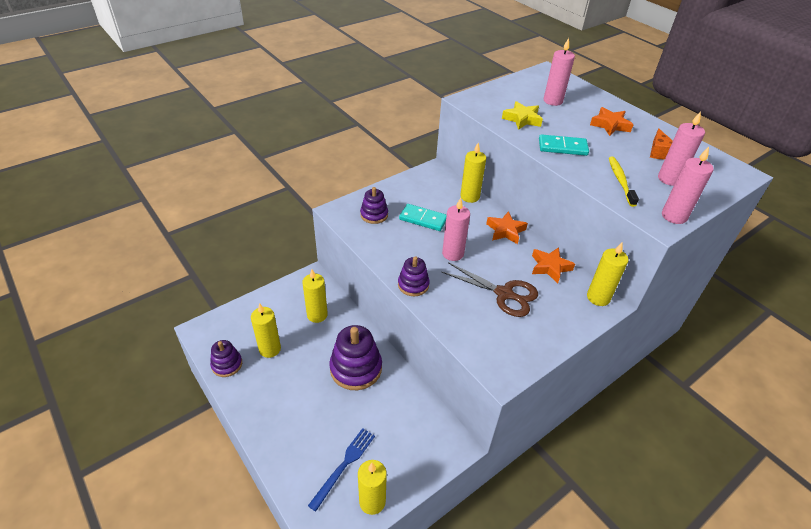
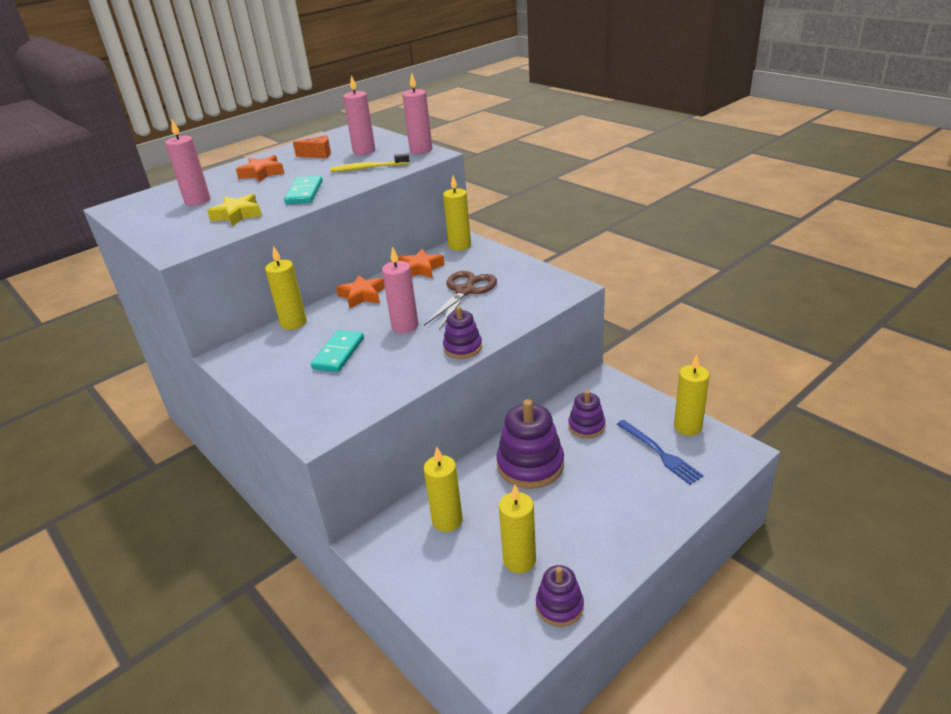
camera: 90 degrees left, 10 degrees down
blue fork [308,428,375,512] -> blue fork turned 150 degrees counterclockwise [617,420,704,485]
purple stacking toy [360,187,388,224] -> purple stacking toy moved to [568,390,606,438]

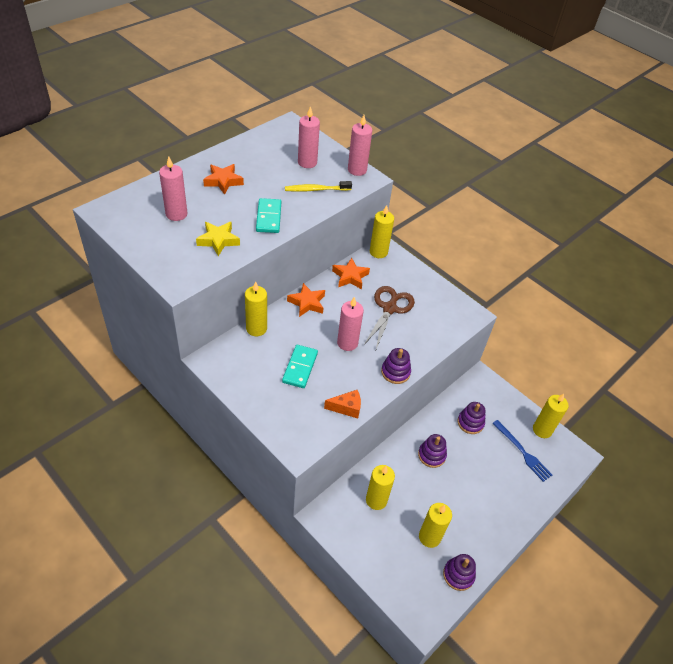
camera: 10 degrees left, 15 degrees up
orange cheese [293,135,331,158] -> orange cheese moved to [324,390,361,418]
purple stacking toy [496,399,564,489] -> purple stacking toy [418,434,447,468], size x0.58

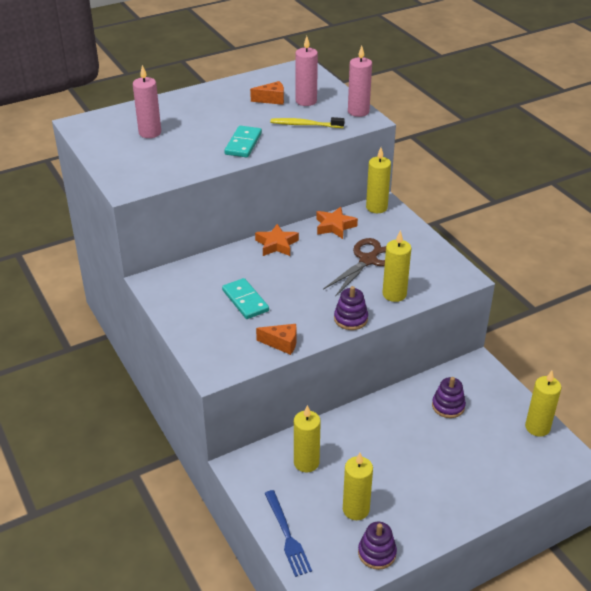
camera: 20 degrees right, 10 degrees down
yellow star [196,222,240,256] -> none
orange star [203,164,244,195] -> none
yellow candle [245,281,267,336] -> yellow candle moved to [382,230,411,302]
turquoise domino [282,345,318,388] -> turquoise domino turned 60 degrees counterclockwise [222,278,269,319]
pink candle [337,297,364,351] -> none
purple stacking toy [418,434,447,468] -> none
blue fork [492,420,552,482] -> blue fork moved to [265,490,312,577]
none -> orange cheese [250,81,284,105]

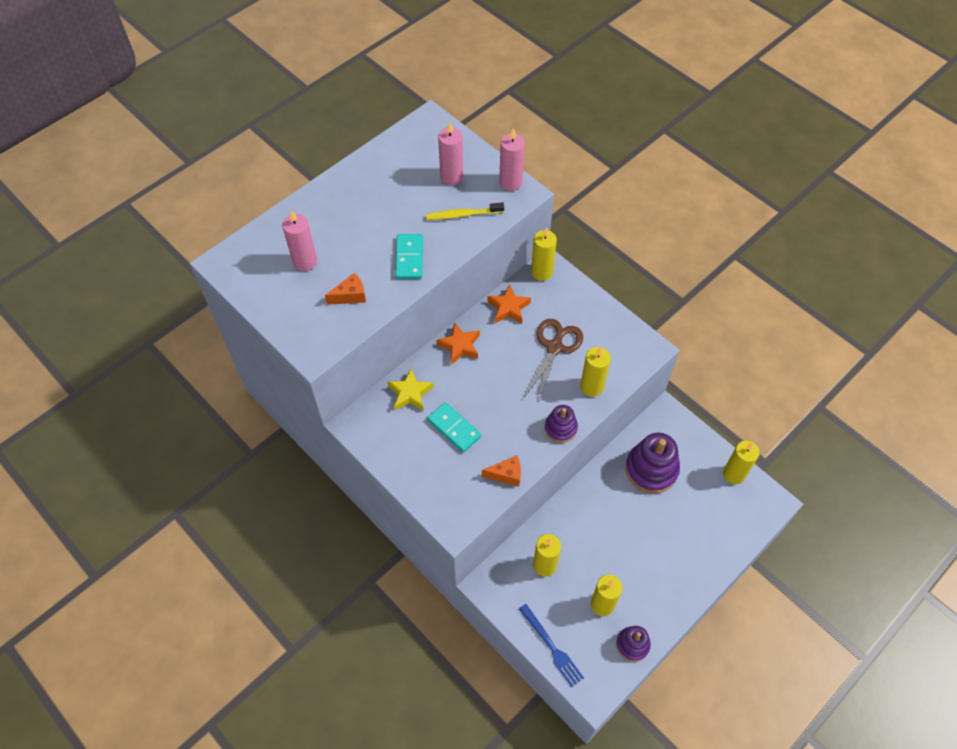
camera: 15 degrees left, 20 degrees up
orange cheese [250,81,284,105] -> orange cheese moved to [325,273,366,305]
purple stacking toy [432,377,466,418] -> purple stacking toy [625,433,680,494], size x1.73
none -> yellow star [387,369,434,411]

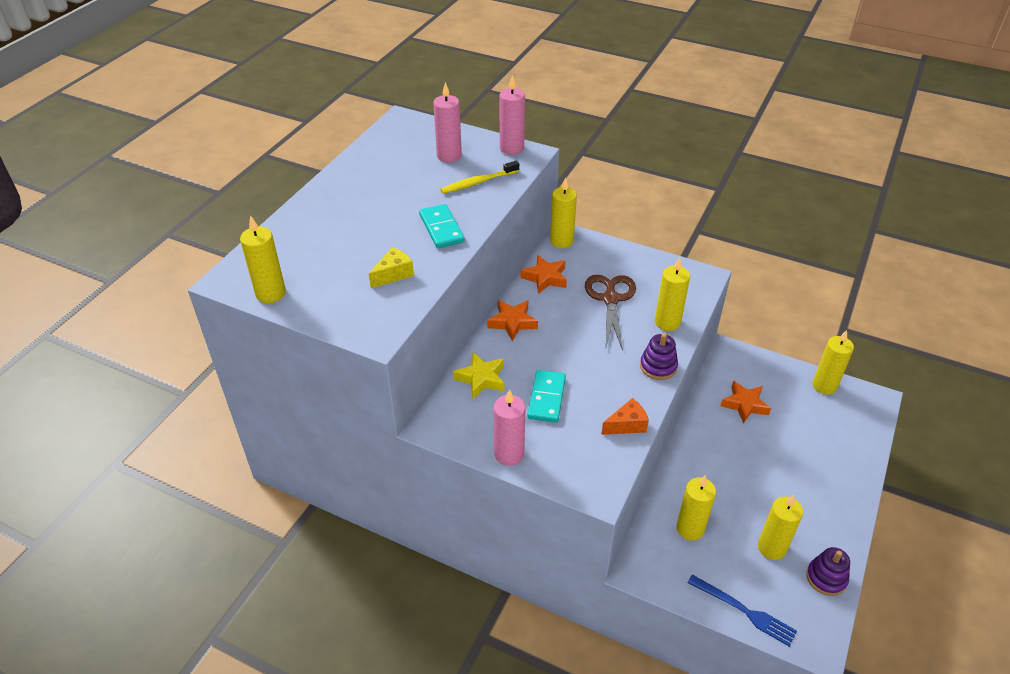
camera: 20 degrees left, 15 degrees down
pink candle [282,210,317,271] -> pink candle moved to [493,389,526,466]
orange cheese [325,273,366,305] -> yellow cheese [369,247,414,288]
turquoise domino [427,402,481,452] -> turquoise domino turned 75 degrees clockwise [528,370,566,423]
purple stacking toy [625,433,680,494] -> orange star [721,381,771,424]
none -> yellow candle [240,215,286,303]

